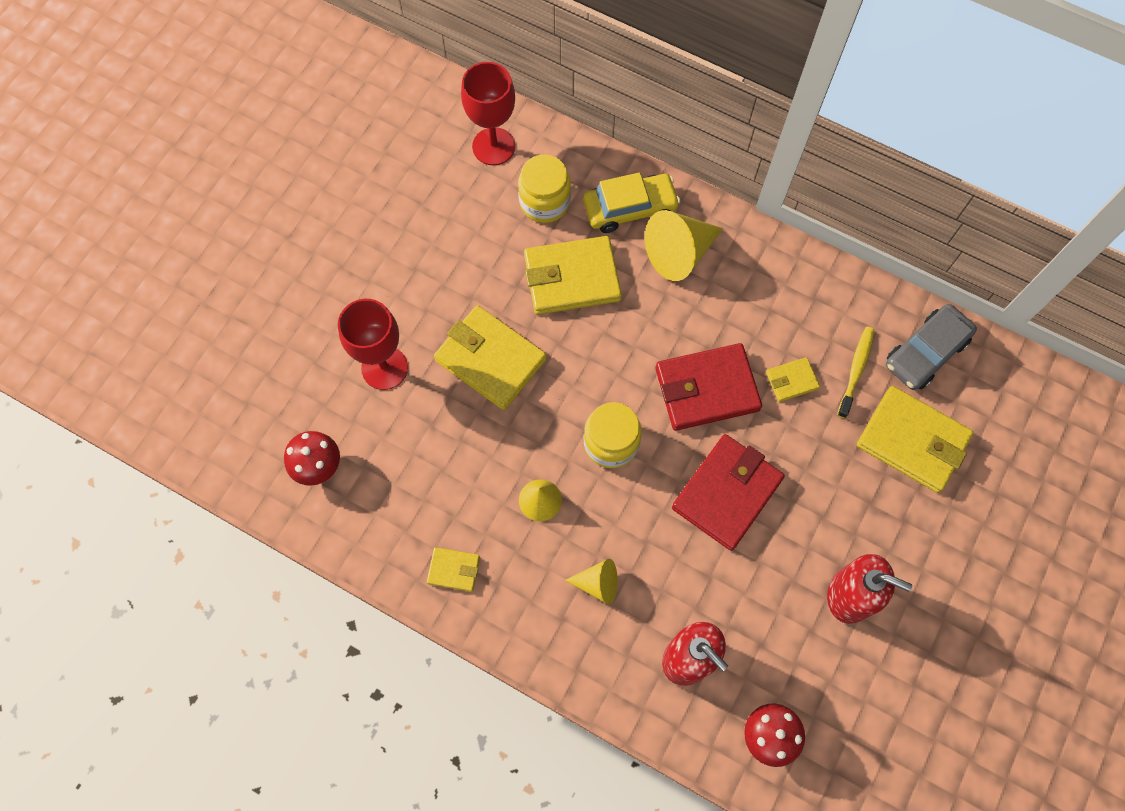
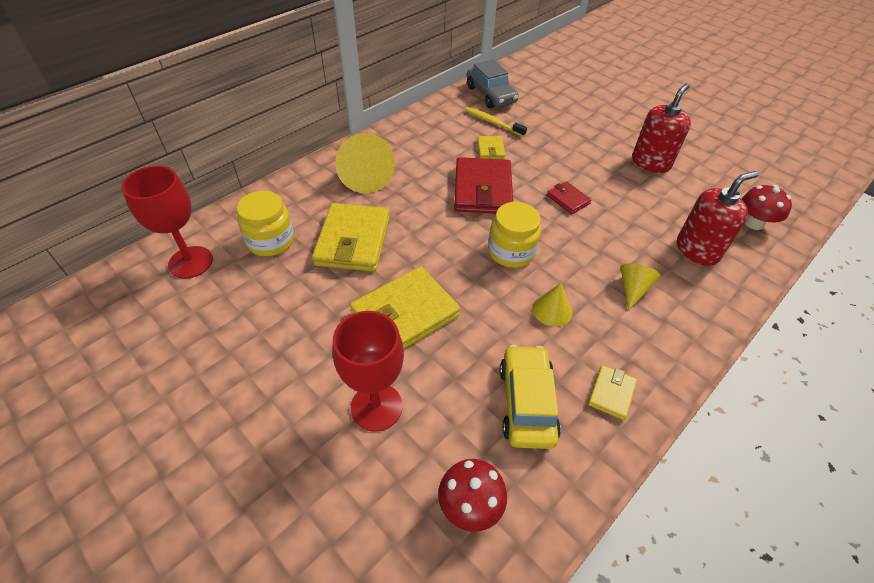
camera: 75 degrees left, 20 degrees down
yellow car [583,172,680,233] -> yellow car moved to [500,345,561,449]
red wallet [672,434,785,551] -> red wallet [547,181,591,214], size x0.49
yellow wallet [857,386,974,493] -> none

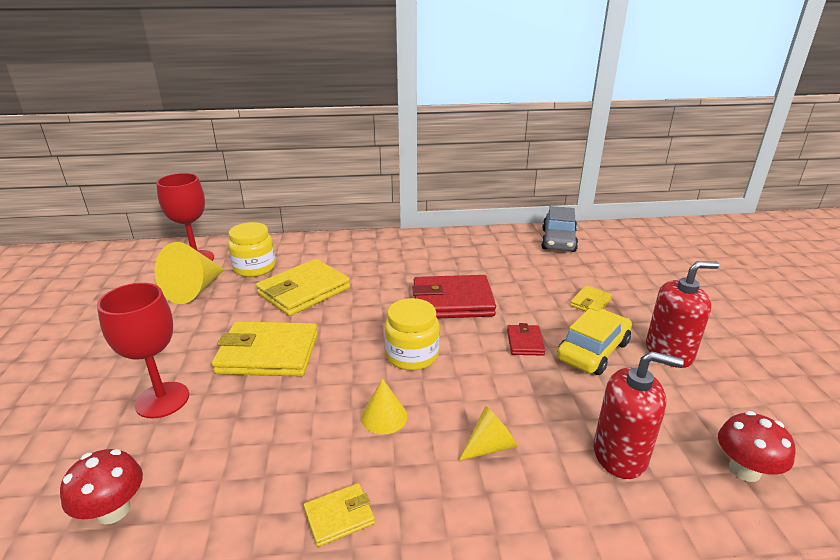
camera: 40 degrees right, 20 degrees down
yellow cone [335,133,395,193] -> yellow cone moved to [155,242,225,304]
red wallet [454,157,513,214] -> red wallet turned 45 degrees clockwise [412,275,496,319]
yellow toothbrush [465,107,527,137] -> none
yellow wallet [477,136,505,159] -> yellow wallet moved to [570,285,612,311]
yellow car [500,345,561,449] -> yellow car moved to [557,309,632,375]

